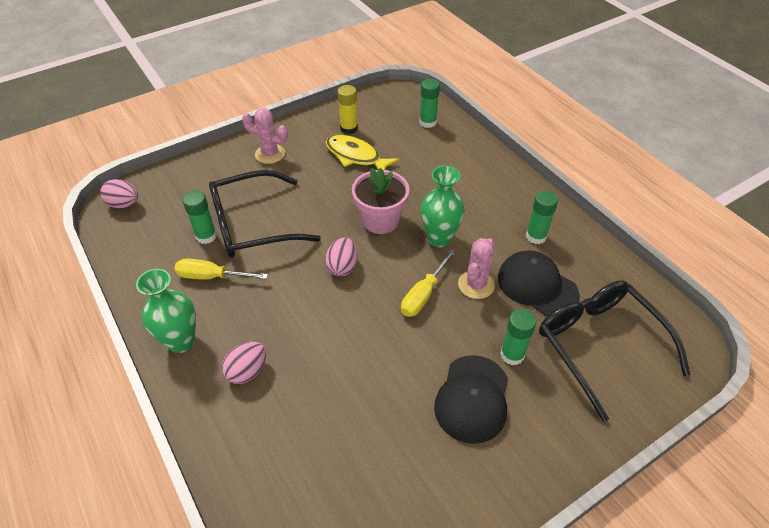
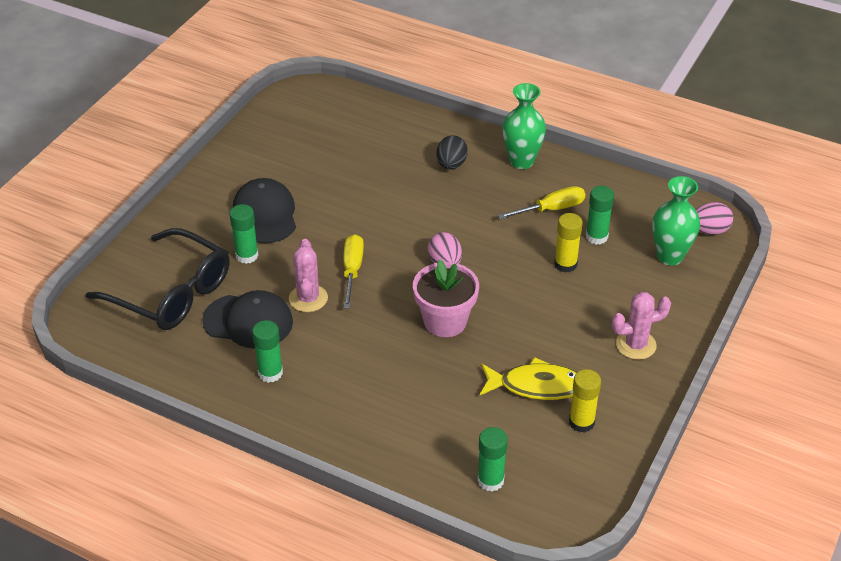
camera: 150 degrees right, 5 degrees down
black glasses [209,170,321,258] -> yellow glue stick [554,213,583,273]
pink egg [222,342,266,384] -> black egg [436,135,468,170]
green vase [421,165,464,247] -> green vase moved to [652,176,700,266]

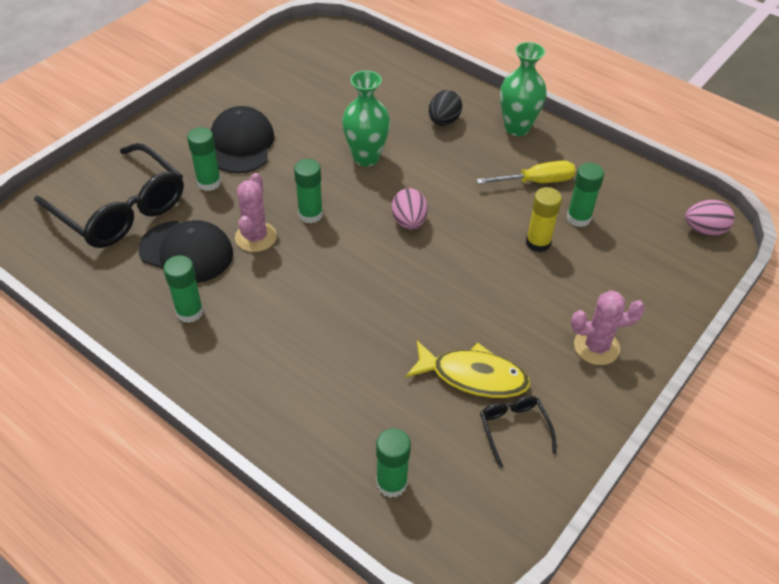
camera: 10 degrees right, 5 degrees up
yellow screwdriver [343,234,364,308] -> green glue stick [294,159,323,223]
pink flower pot [413,260,479,337] -> none
yellow glue stick [569,369,601,433] -> black glasses [480,396,557,468]
green vase [652,176,700,266] -> green vase moved to [342,70,390,167]

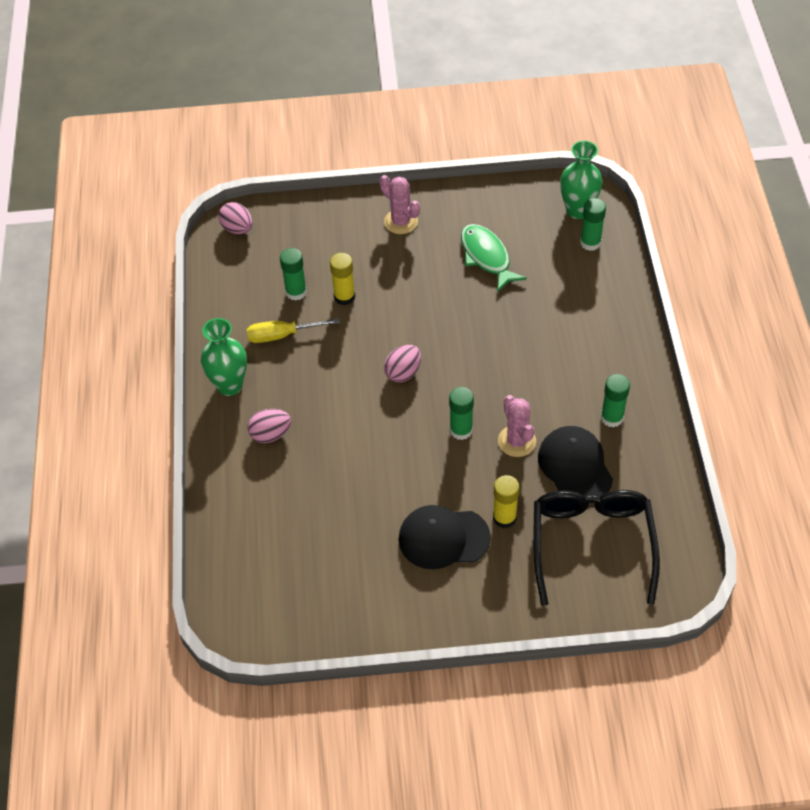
camera: 130 degrees left, 5 degrees up
green glue stick [187,127,221,191] -> yellow glue stick [493,475,519,528]
black cap [211,106,274,173] -> black cap turned 45 degrees clockwise [399,505,491,569]
pink cactus [235,173,277,252] -> pink cactus turned 75 degrees counterclockwise [498,395,536,457]
green vase [342,70,390,167] -> green vase moved to [560,140,602,219]
yellow fish [406,341,530,398] -> green fish [461,224,527,292]
black egg [429,90,462,126] -> pink egg [247,409,291,443]
yellow screwdriver [476,161,576,184] -> yellow screwdriver turned 45 degrees counterclockwise [247,318,339,343]
black glasses [480,396,557,468] -> none

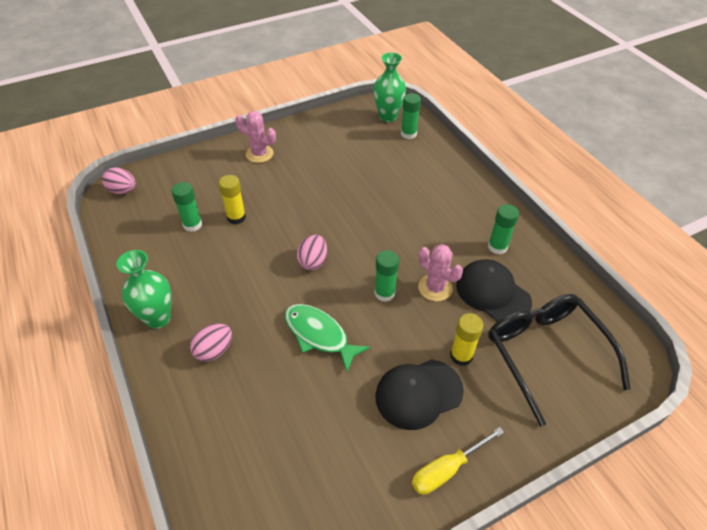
camera: 25 degrees left, 5 degrees down
yellow screwdriver [247,318,339,343] -> yellow screwdriver moved to [412,427,504,495]
green fish [461,224,527,292] -> green fish moved to [285,304,370,372]

